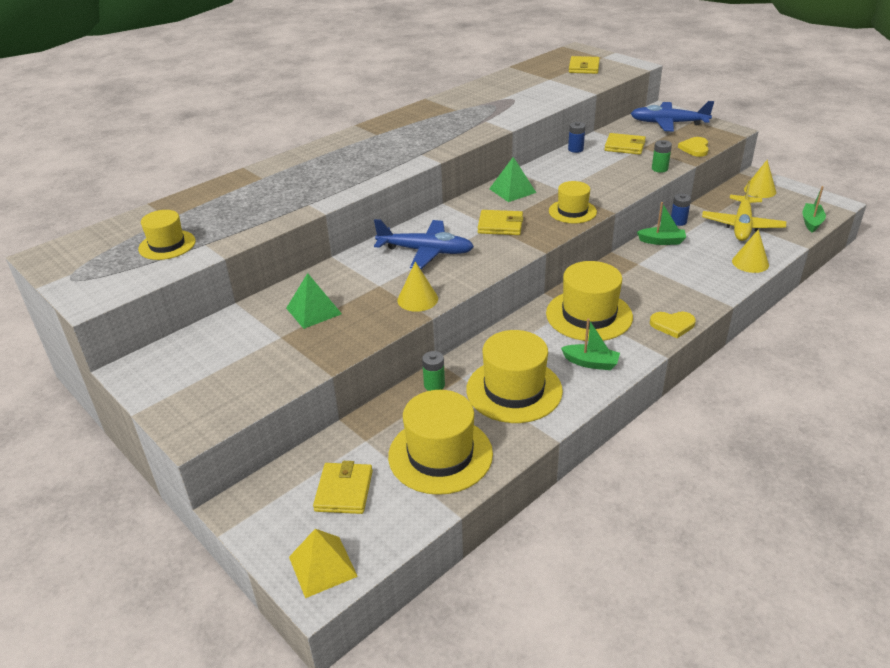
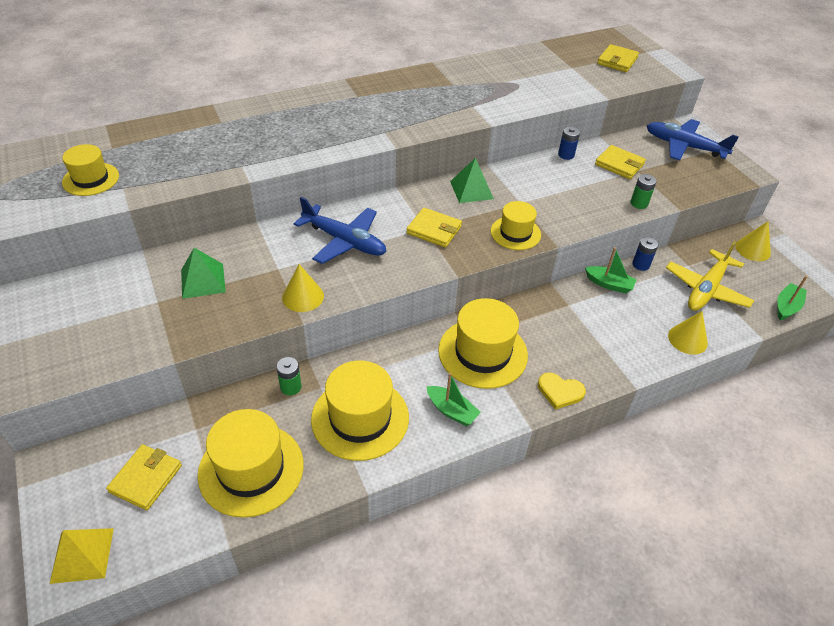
camera: 15 degrees right, 10 degrees up
yellow heart [678,137,709,157] -> none

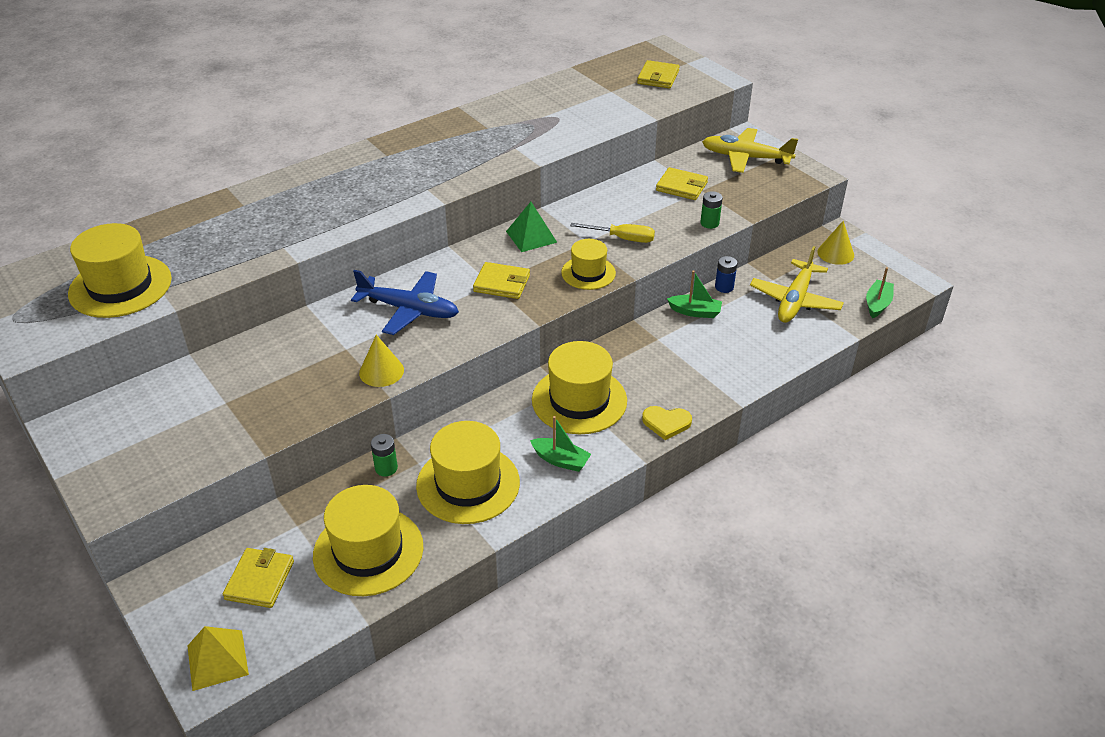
camera: 10 degrees left, 5 degrees down
yellow hat [62,144,119,196] -> yellow hat [68,223,172,318], size x1.65
green pyramid [181,248,226,299] -> none
blue battery [558,127,580,160] -> none
blue plane [647,119,739,160] -> yellow plane [702,128,798,173]
yellow cone [668,311,708,355] -> none
none -> yellow screwdriver [570,223,655,243]

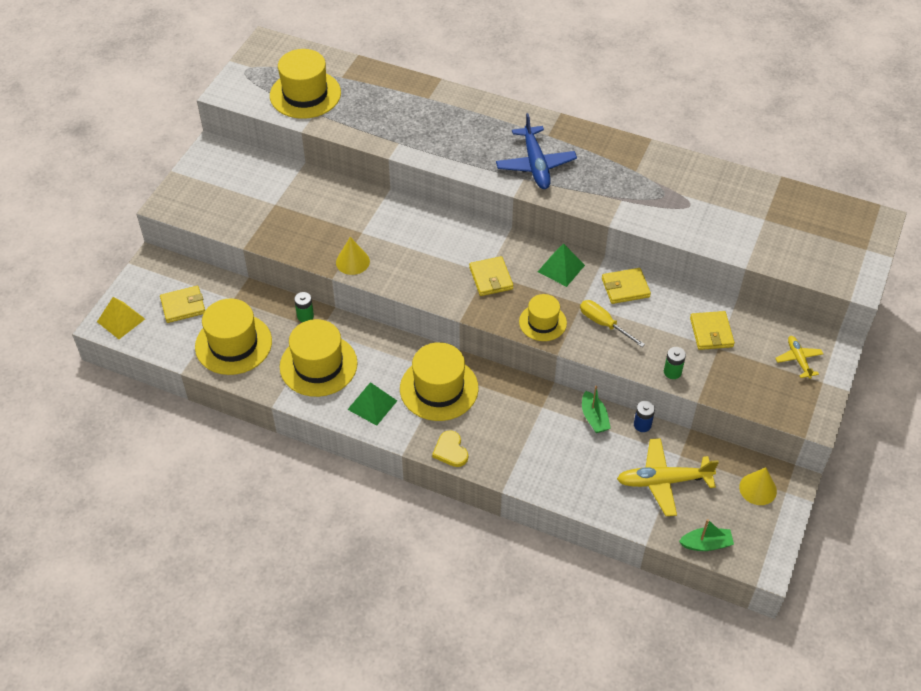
camera: 60 degrees right, 10 degrees up
blue plane [351,270,459,335] -> blue plane moved to [496,113,577,189]
green boat [530,416,591,472] -> green pyramid [347,382,397,426]
yellow screwdriver [570,223,655,243] -> yellow screwdriver turned 150 degrees clockwise [580,300,645,347]
yellow wallet [637,60,680,88] -> yellow wallet moved to [602,268,651,304]
yellow plane [702,128,798,173] -> yellow plane [775,336,823,379], size x0.56

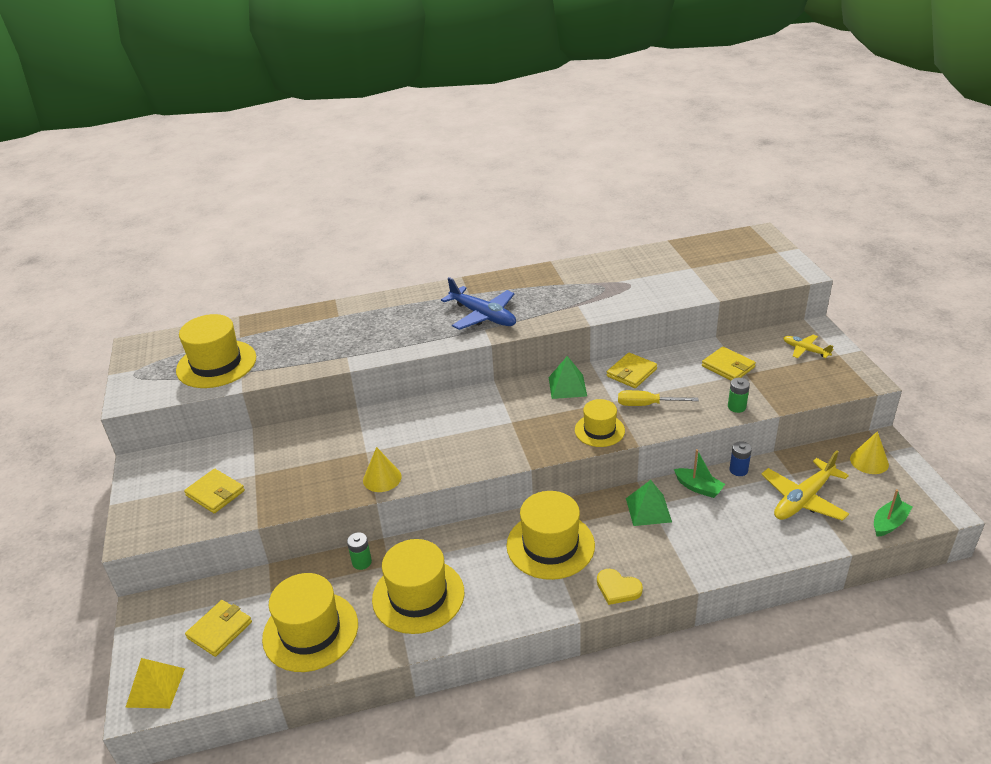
camera: 35 degrees left, 15 degrees down
green pyramid [347,382,397,426] -> green pyramid moved to [626,480,672,526]
yellow wallet [469,256,513,296] -> yellow wallet moved to [184,469,245,513]

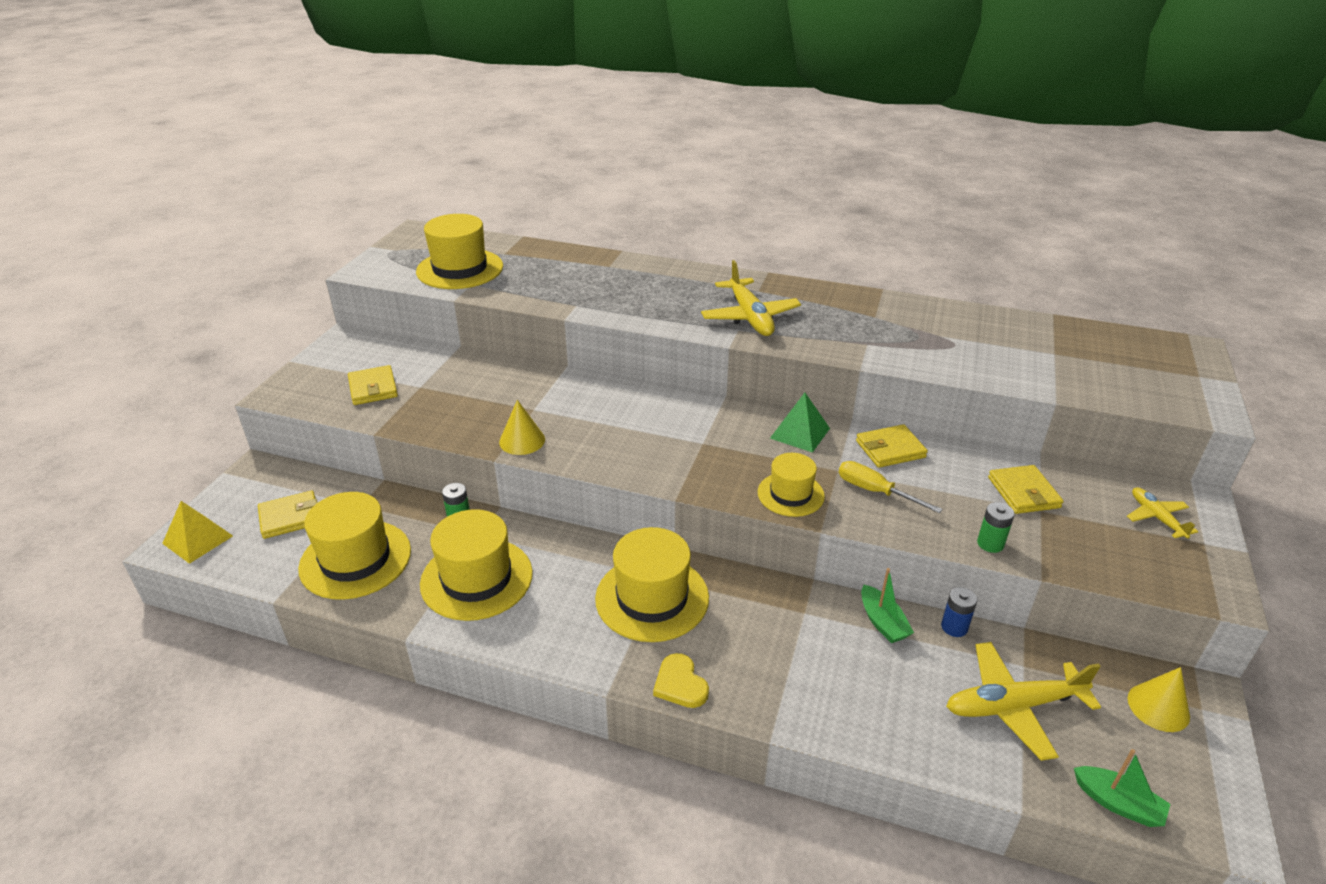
camera: 30 degrees right, 0 degrees up
blue plane [441,277,516,330] -> yellow plane [701,260,801,336]
green pyramid [626,480,672,526] -> none
green boat [874,489,913,537] -> green boat turned 45 degrees clockwise [1074,749,1170,827]

